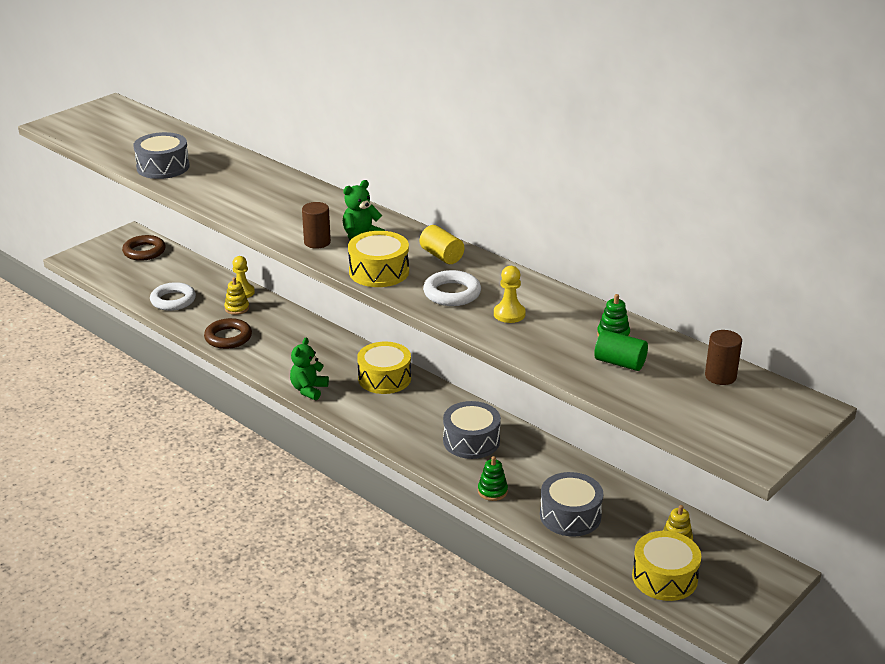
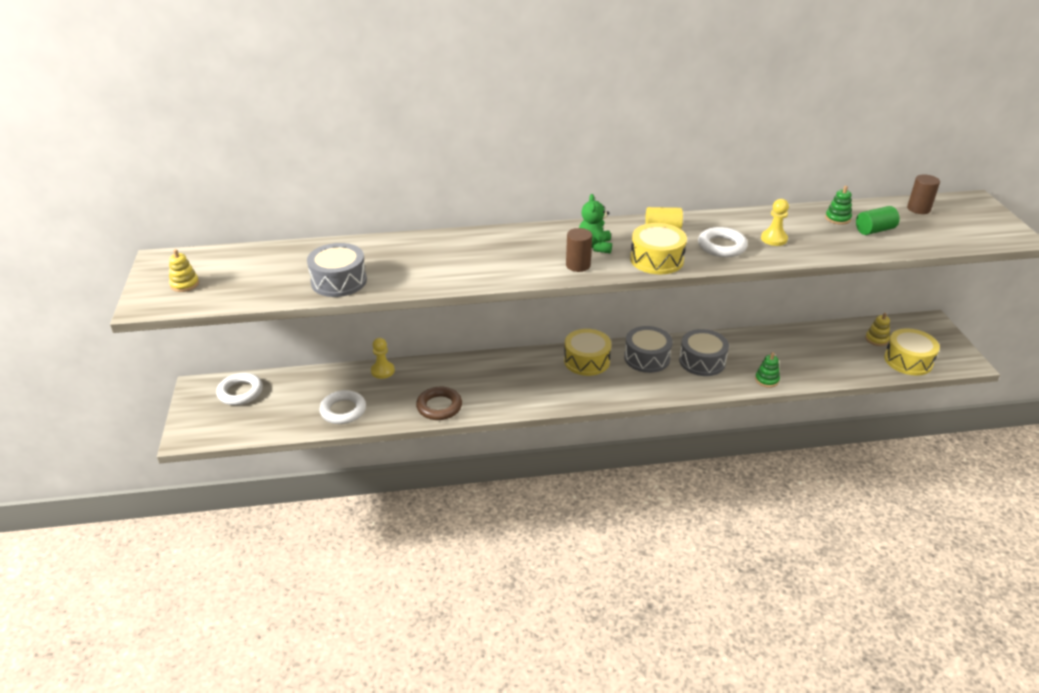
camera: 50 degrees left, 5 degrees up
brown ring [122,235,166,261] -> white ring [216,373,263,405]
yellow stacking toy [224,277,249,315] -> yellow stacking toy moved to [169,249,199,292]
green teddy bear [290,337,329,400] -> none
grey drum [540,472,603,536] -> grey drum moved to [624,326,673,373]

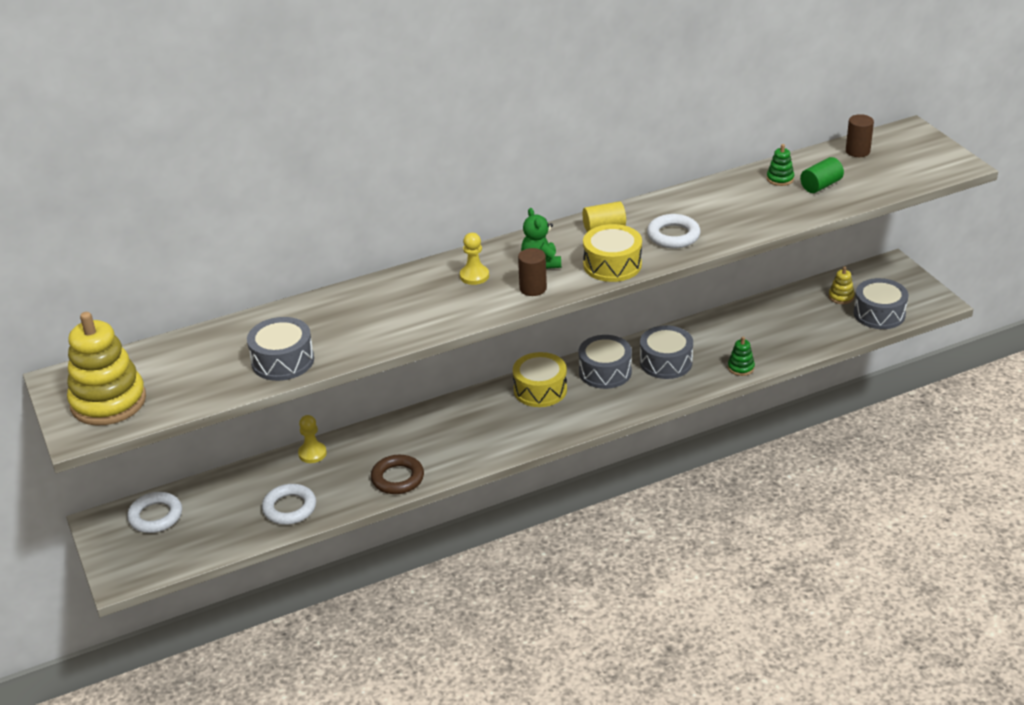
camera: 15 degrees left, 0 degrees up
yellow stacking toy [169,249,199,292] -> yellow stacking toy [67,312,146,426], size x2.33
yellow pawn [761,199,789,246] -> yellow pawn moved to [460,233,489,285]
yellow drum [884,328,940,376] -> grey drum [853,278,909,329]

